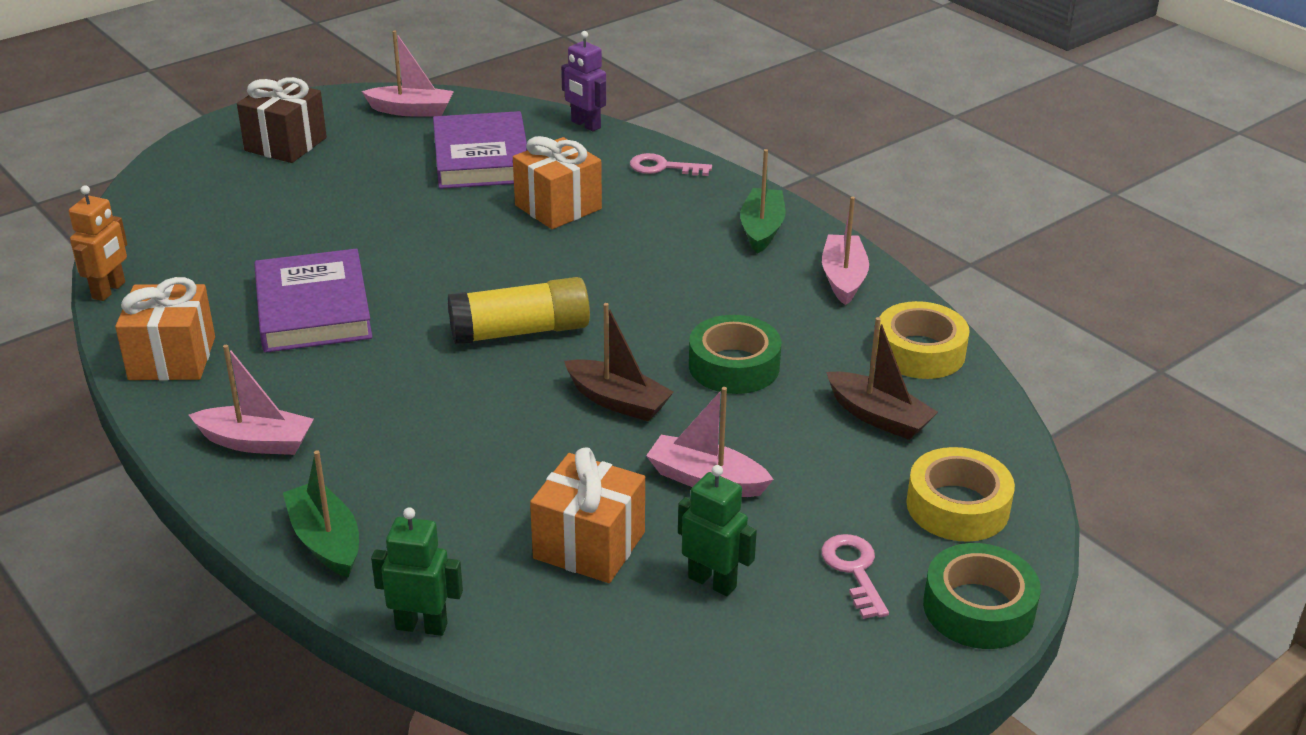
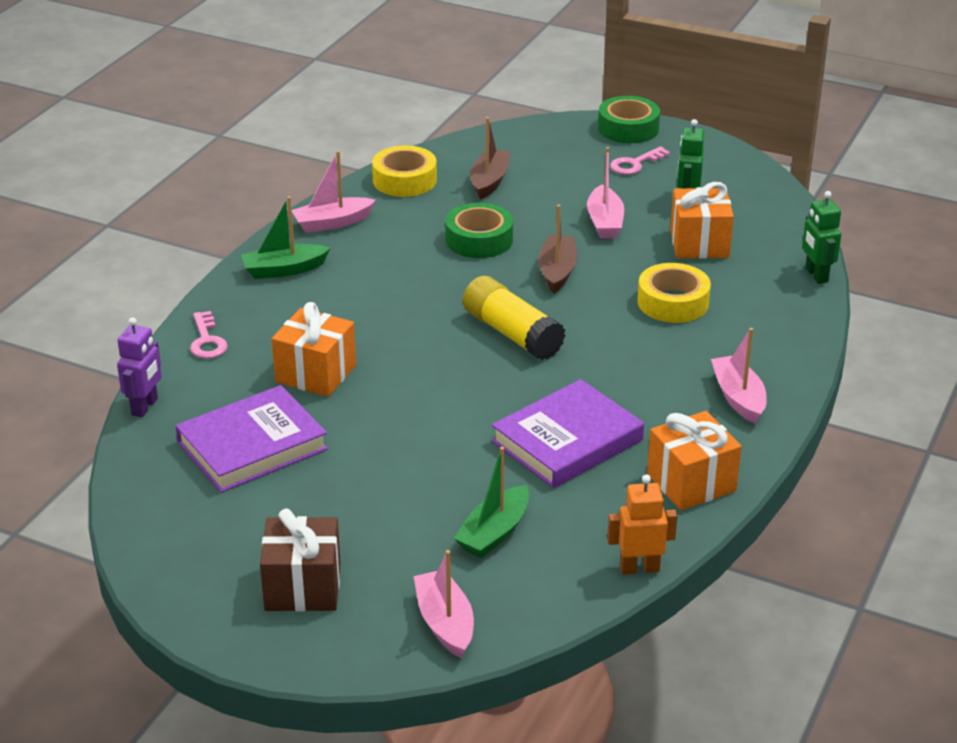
camera: 115 degrees left, 0 degrees up
green boat [283,450,359,578] -> green boat moved to [454,447,529,558]
pink boat [362,31,454,117] -> pink boat moved to [414,550,474,658]
yellow tape [906,447,1015,542] -> yellow tape moved to [637,263,711,323]

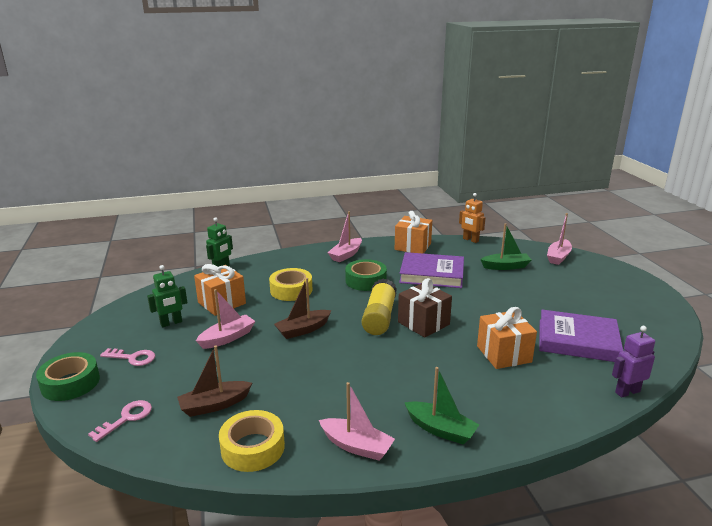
camera: 130 degrees left, 10 degrees down
pink key [190,311,228,359] -> pink key moved to [88,400,152,442]
brown gift [260,508,341,611] -> brown gift moved to [398,278,452,338]
green tape [445,203,513,258] -> green tape moved to [345,259,387,291]

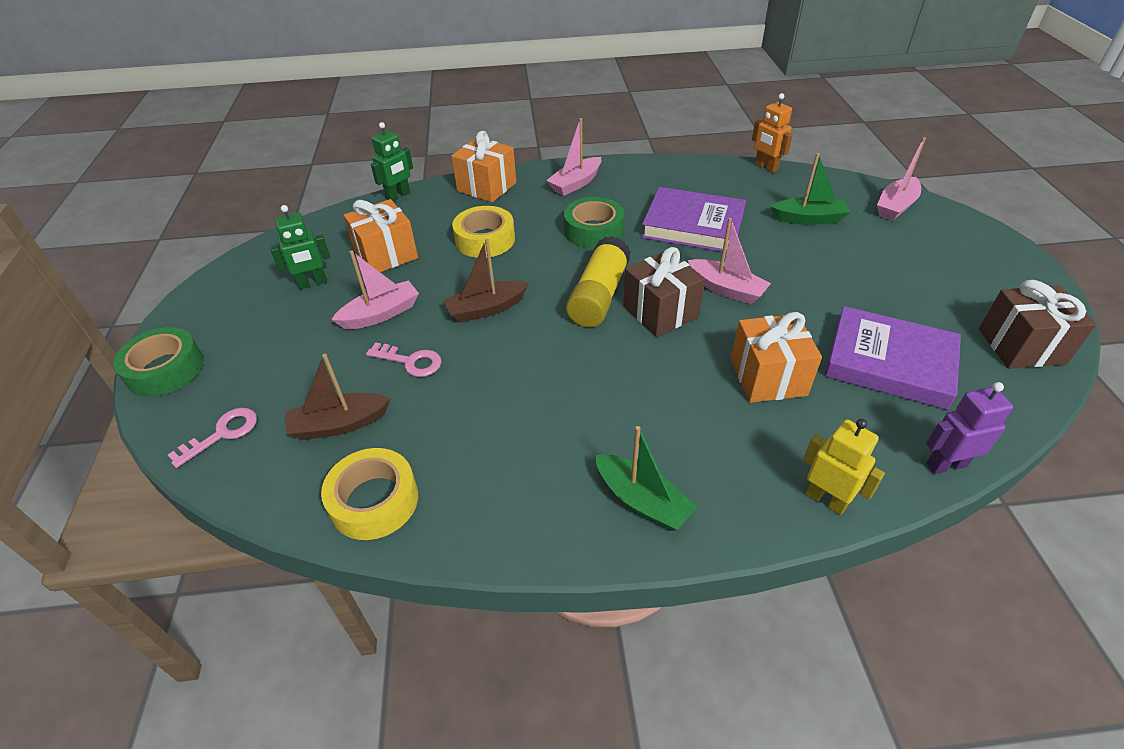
camera: 10 degrees right, 20 degrees up
pink key [100,348,155,366] -> pink key moved to [366,342,442,377]
pink boat [319,382,395,461] -> pink boat moved to [688,218,771,304]
orange gift [395,211,432,254] -> orange gift moved to [451,131,516,202]
none -> yellow robot [803,419,885,515]
none -> brown gift [979,280,1096,368]

